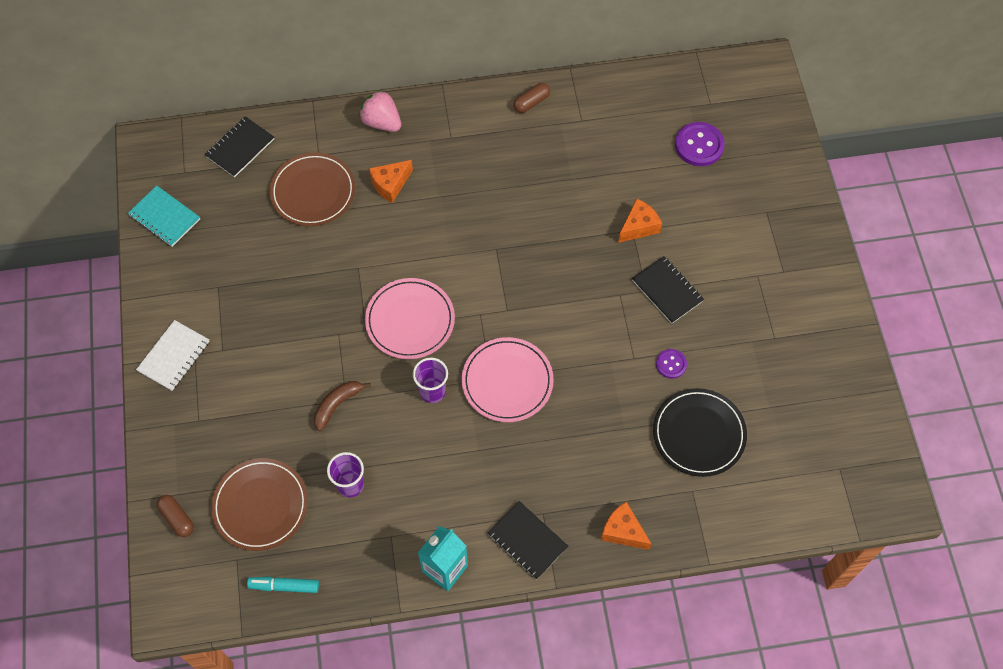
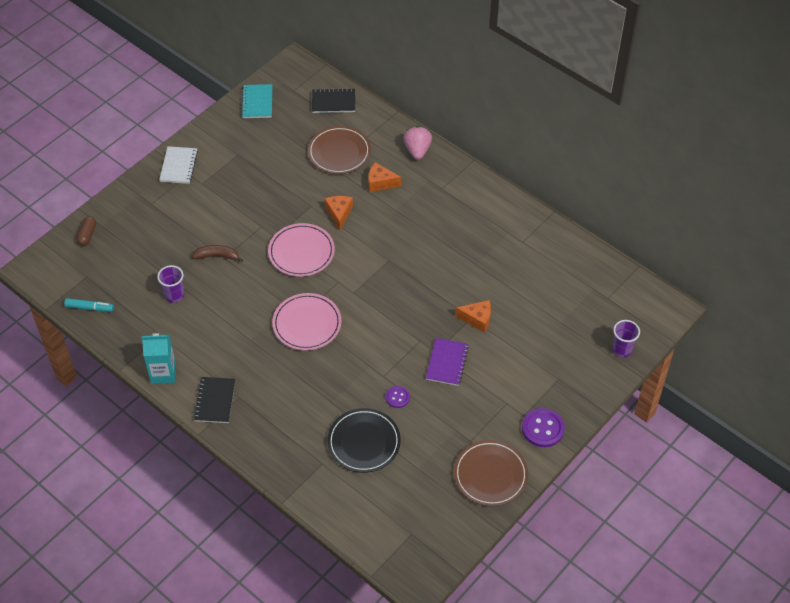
camera: 50 degrees right, 10 degrees down
white notebook [136,320,210,391] -> white notebook turned 75 degrees counterclockwise [159,146,198,184]
brown plate [211,458,308,551] -> brown plate moved to [454,440,528,506]
turquoise marker [247,577,319,593] -> turquoise marker turned 135 degrees clockwise [64,298,114,312]
purple cup [413,357,448,403] -> purple cup moved to [612,320,640,358]
brown capsule [513,83,550,113] -> none
orange cheese [601,502,652,550] -> orange cheese moved to [325,196,353,230]
black notebook [632,256,704,324] -> purple notebook [426,338,469,386]
purple button [675,122,725,166] -> purple button moved to [522,408,565,447]

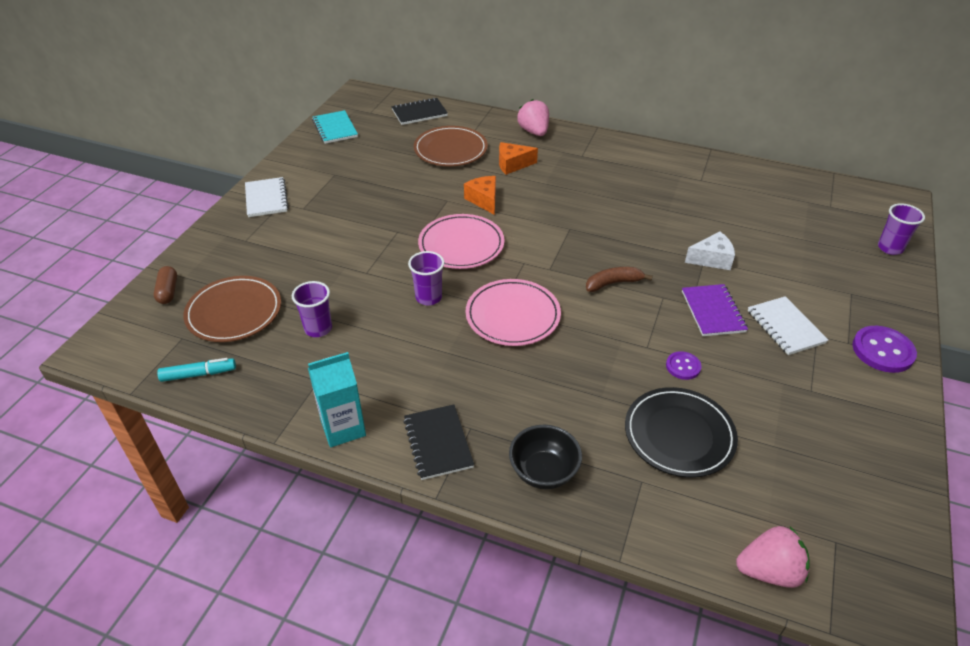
camera: 20 degrees left, 10 degrees down
brown banana [192,245,243,262] -> brown banana moved to [586,267,653,292]
brown plate [454,440,528,506] -> brown plate moved to [183,276,281,342]
orange cheese [455,300,491,333] -> white cheese [685,231,735,270]
none -> purple cup [408,251,445,305]
none -> black bowl [509,425,582,489]
none -> pink strawberry [736,526,810,588]
none -> white notebook [748,296,828,355]

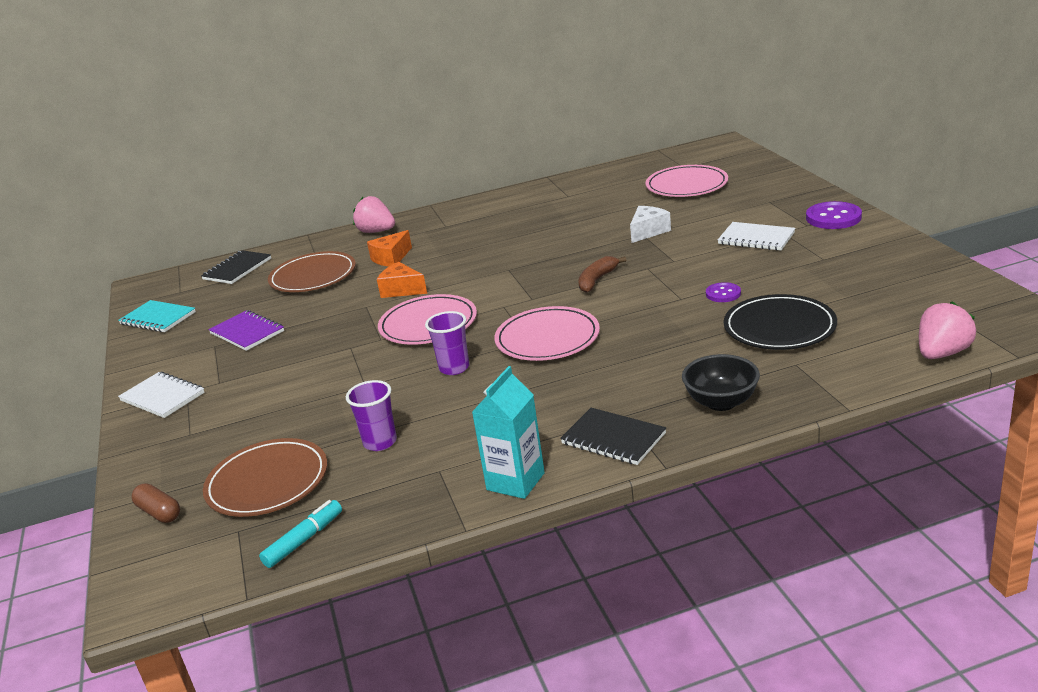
camera: 35 degrees left, 15 degrees down
purple notebook [682,284,748,336] -> purple notebook moved to [208,310,284,351]
purple cup [878,203,925,255] -> none
none -> pink plate [646,165,728,197]

